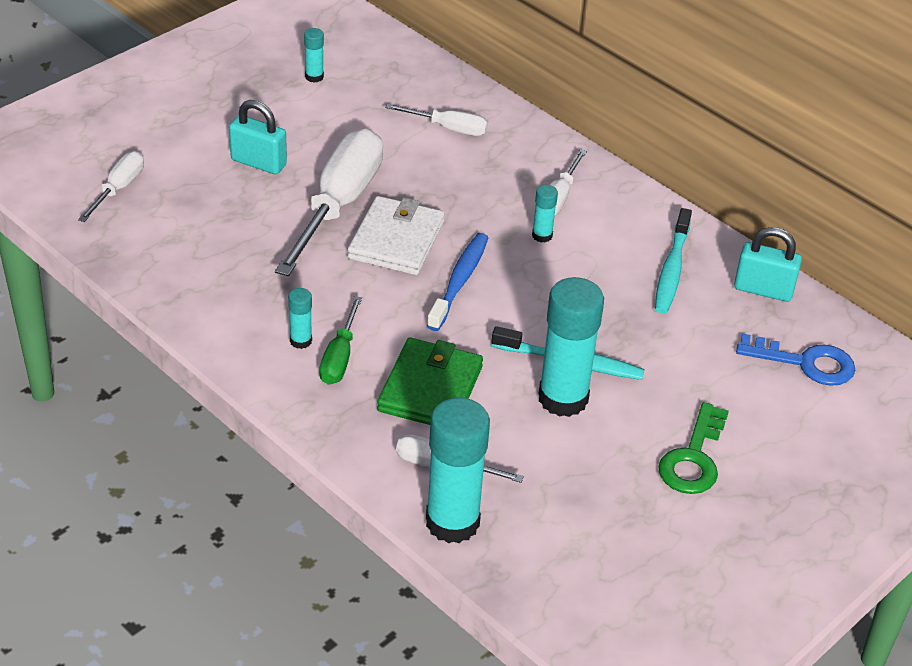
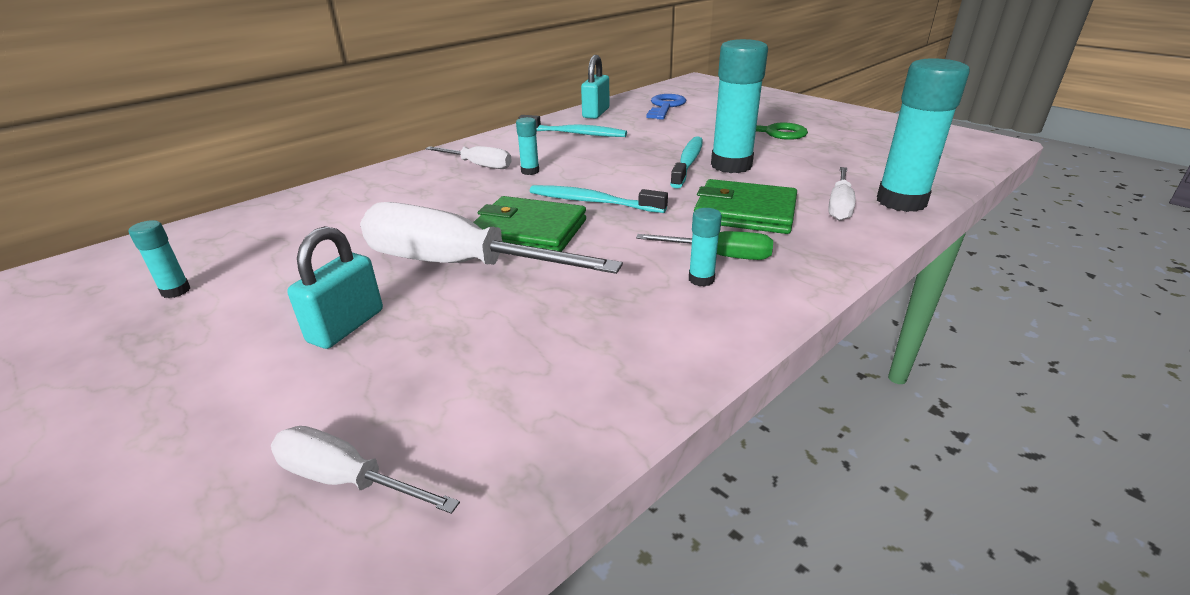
camera: 85 degrees left, 10 degrees down
white wallet [348,196,445,275] -> green wallet [473,196,586,252]
white screwdriver [385,103,488,136] -> none
blue toothbrush [427,233,488,331] -> turquoise toothbrush [530,185,668,213]

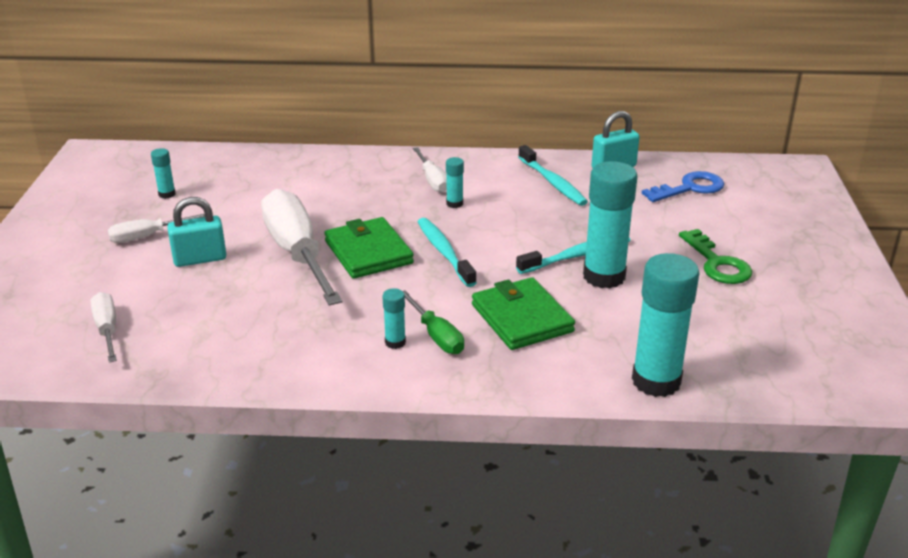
camera: 45 degrees right, 0 degrees up
white screwdriver [828,167,855,221] -> white screwdriver moved to [108,214,205,243]

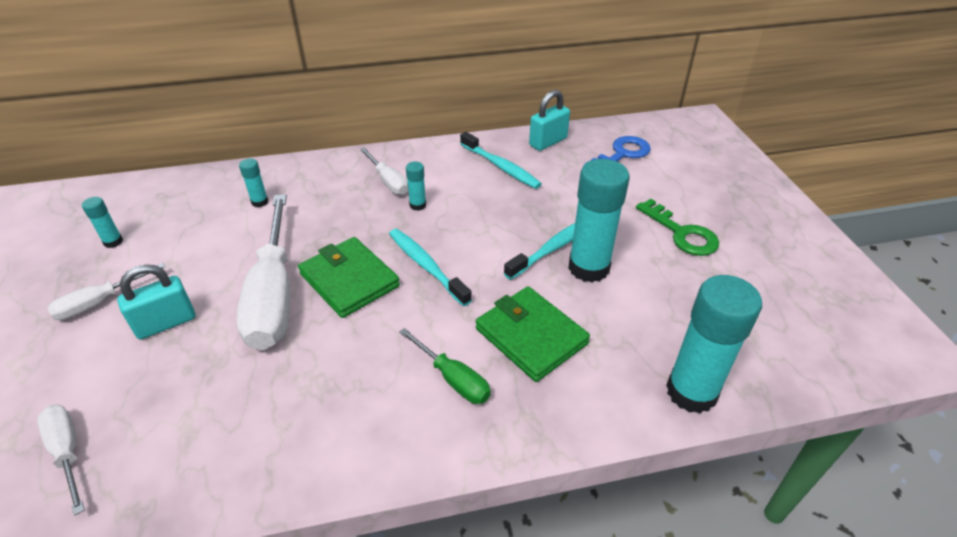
camera: 15 degrees left, 10 degrees up
white screwdriver [261,189,342,306] -> white screwdriver turned 150 degrees counterclockwise [236,194,290,350]
turquoise glue stick [382,288,406,349] -> turquoise glue stick moved to [239,158,269,207]

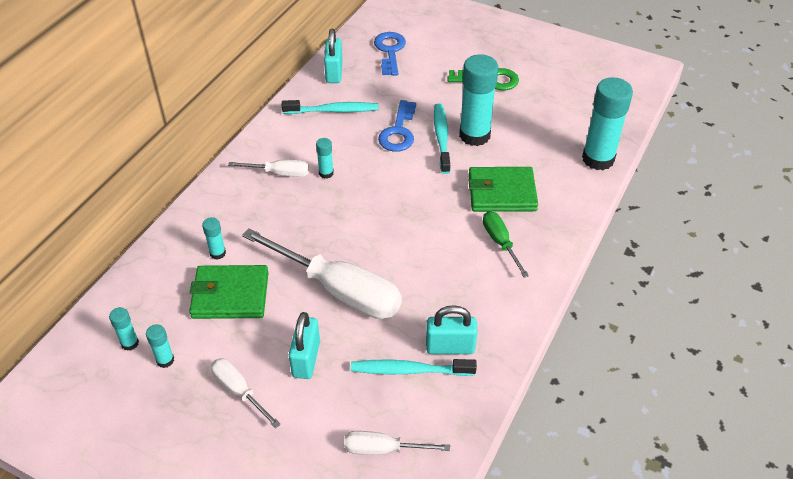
camera: 50 degrees left, 5 degrees up
white screwdriver [47,263,165,320] -> white screwdriver turned 135 degrees clockwise [211,359,281,428]
green wallet [298,237,400,318] -> green wallet moved to [189,265,269,319]
turquoise toothbrush [389,229,472,306] -> turquoise toothbrush moved to [351,359,477,376]
green screwdriver [399,328,491,404] -> green screwdriver turned 105 degrees counterclockwise [483,211,529,278]
none -> turquoise glue stick [109,307,139,351]
none -> blue key [378,100,416,152]
none -> turquoise padlock [426,305,478,354]

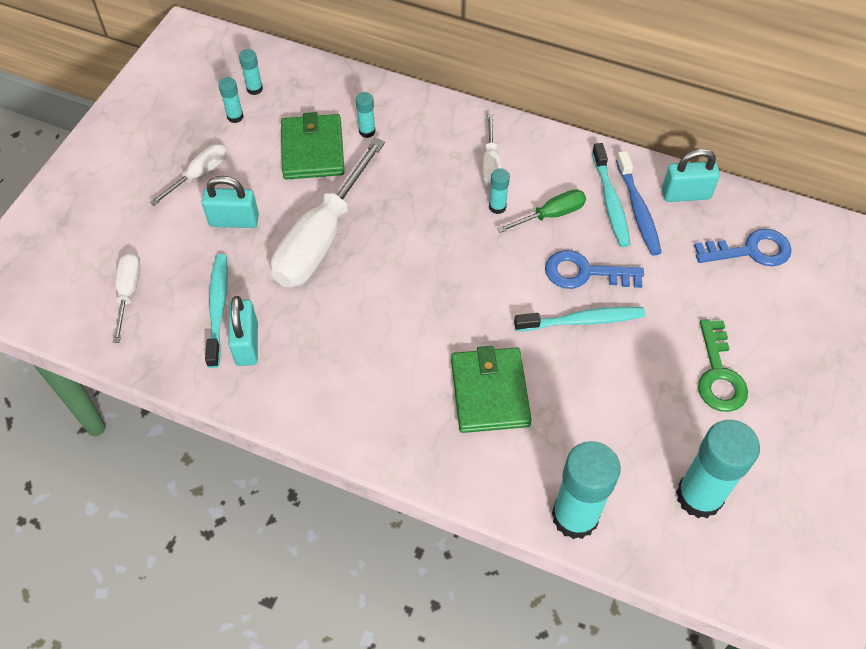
camera: 85 degrees right, 10 degrees up
turquoise glue stick [459,54,498,146] -> turquoise glue stick moved to [676,420,760,518]
green screwdriver [483,211,529,278] -> green screwdriver moved to [497,189,586,233]
none -> blue toothbrush [616,151,662,256]

